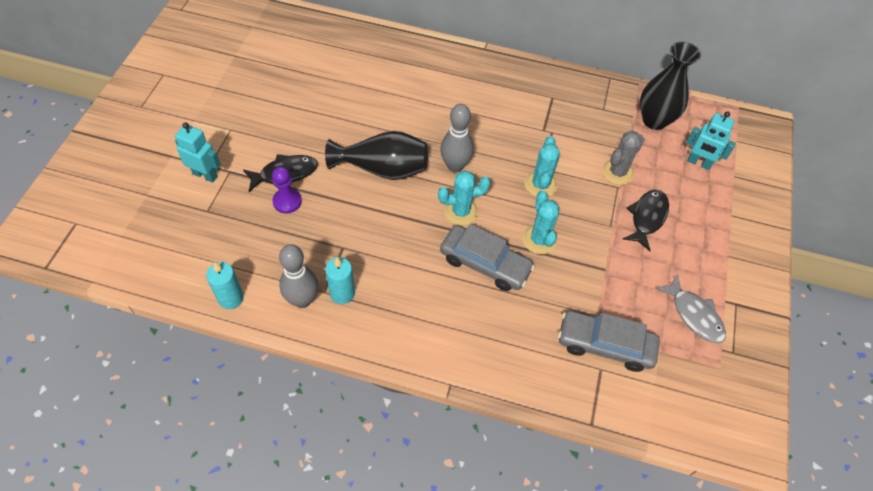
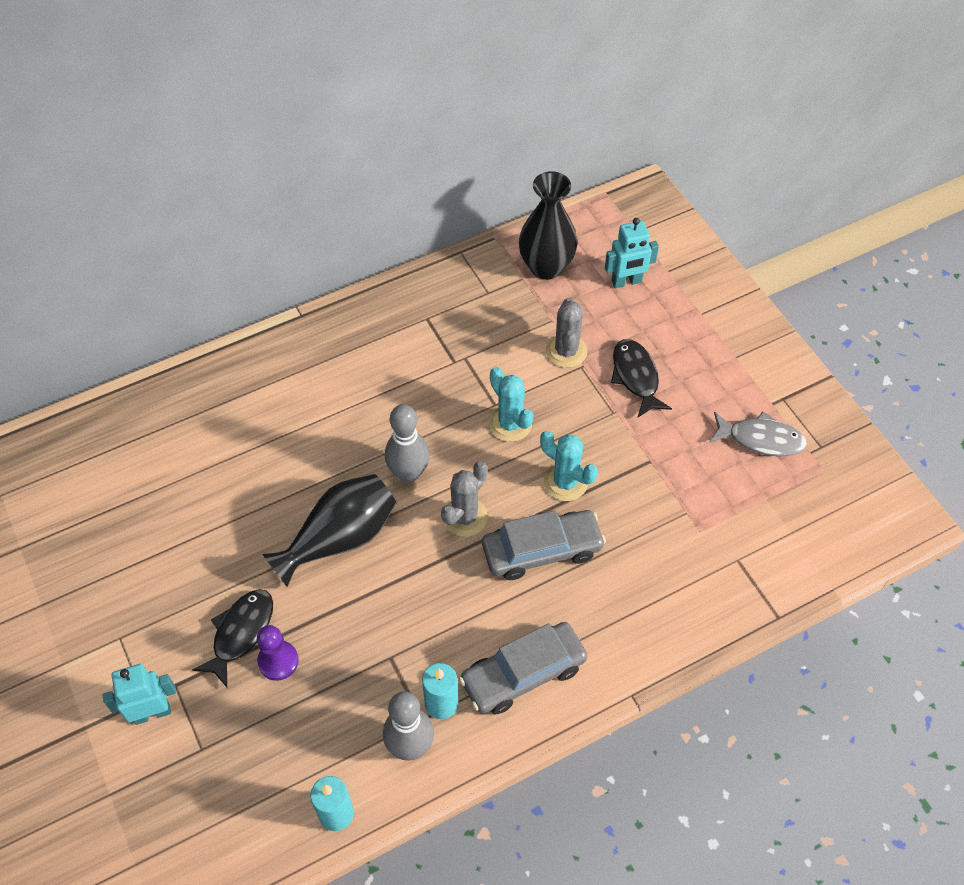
camera: 40 degrees left, 0 degrees up
turquoise cactus [438,171,491,226] -> grey cactus [441,461,488,537]
grey car [558,311,660,372] -> grey car moved to [459,622,587,714]

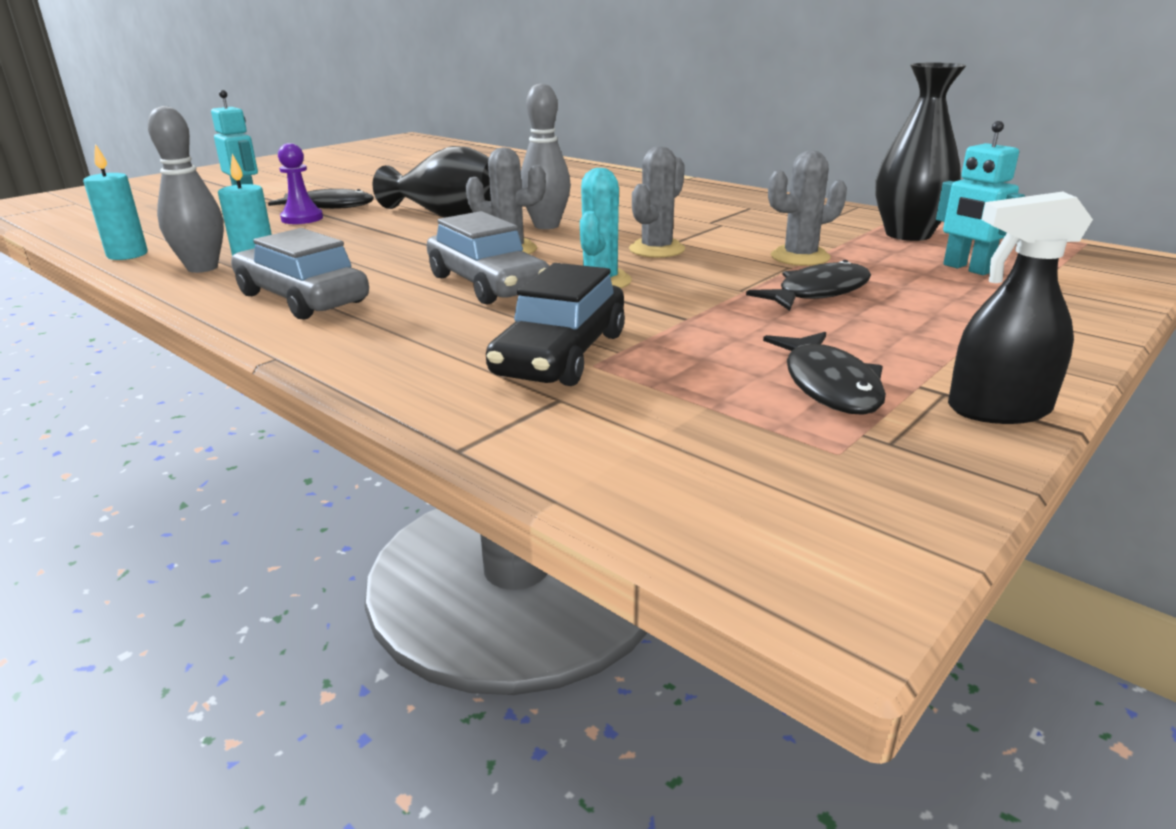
camera: 70 degrees right, 30 degrees down
turquoise cactus [489,367,533,442] -> grey cactus [629,146,685,258]
grey fish [709,411,807,456] -> black fish [763,332,886,415]
none -> black car [486,263,625,386]
none -> black spray bottle [948,192,1093,424]

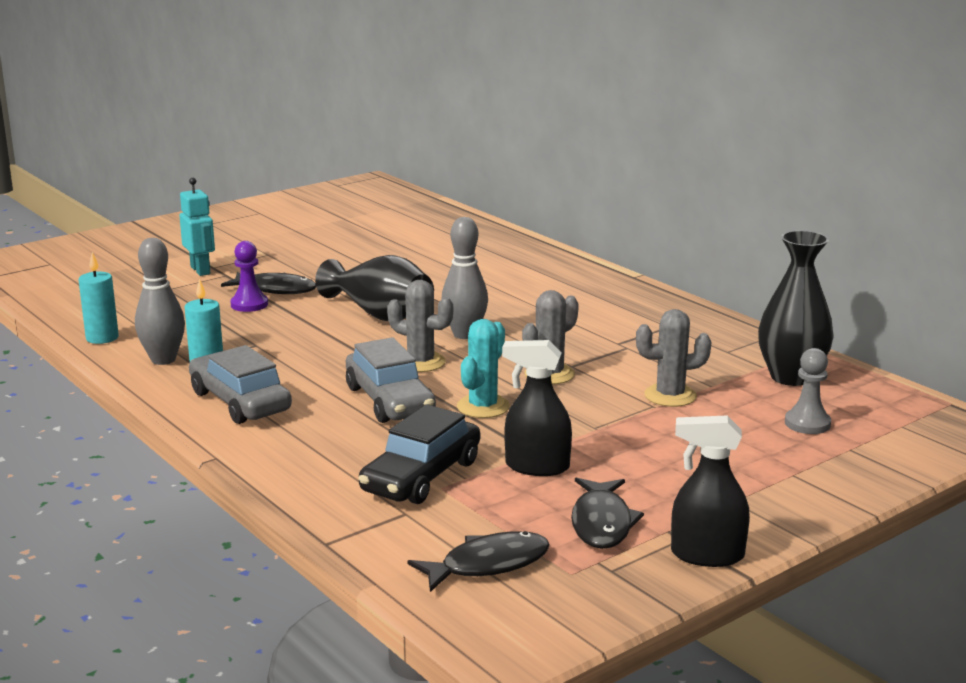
camera: 10 degrees right, 5 degrees down
black fish [746,260,871,311] -> black fish moved to [407,531,550,592]
turquoise robot [936,121,1025,275] -> grey pawn [785,348,831,434]
none -> black spray bottle [502,340,572,476]

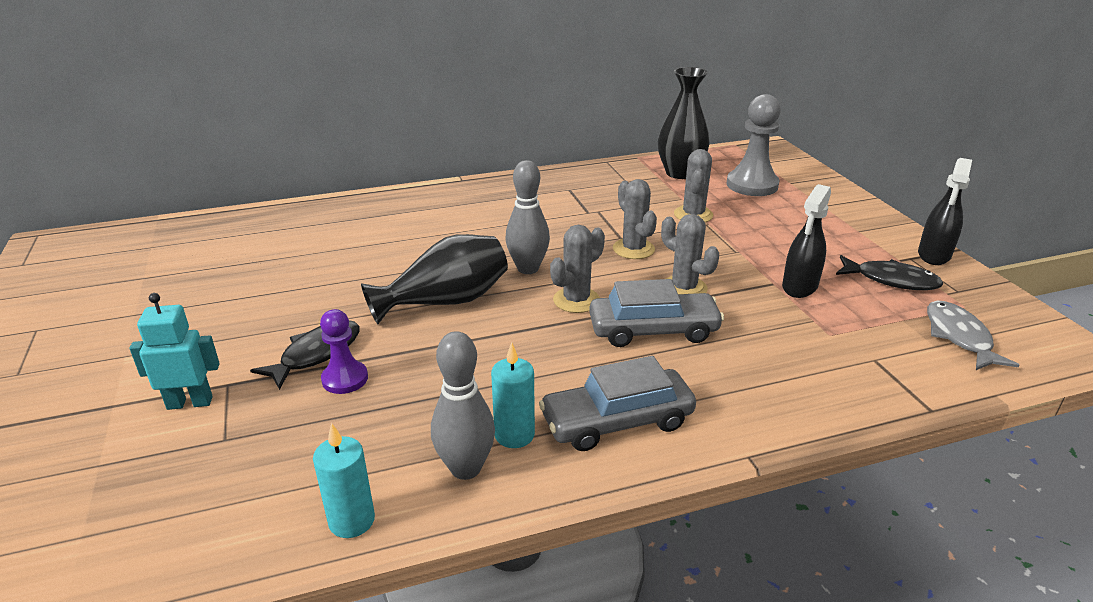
camera: 70 degrees left, 10 degrees up
black car [359,404,480,504] -> none
black fish [407,531,550,592] -> grey fish [927,301,1020,370]
turquoise cactus [457,319,510,418] -> grey cactus [661,214,719,294]
grey pawn [785,348,831,434] -> grey pawn [727,94,781,196], size x1.70

